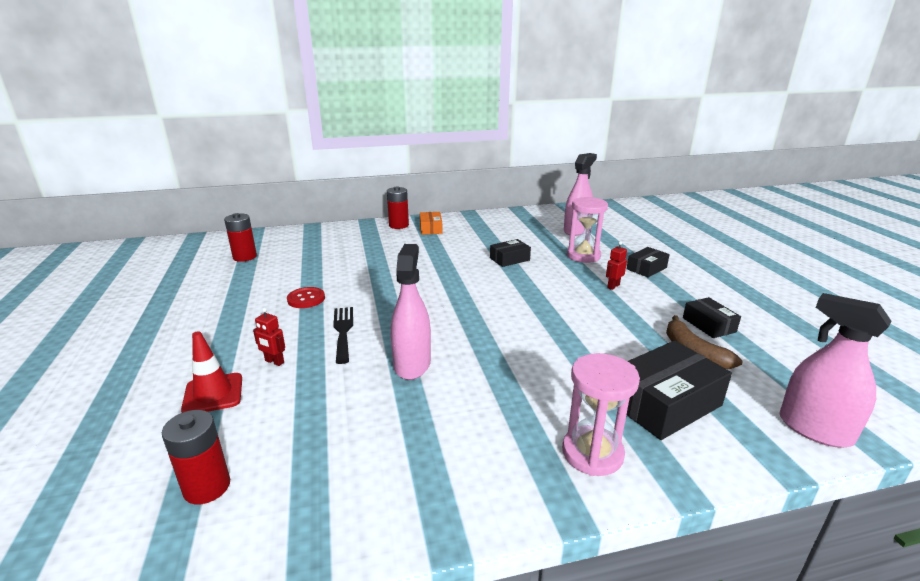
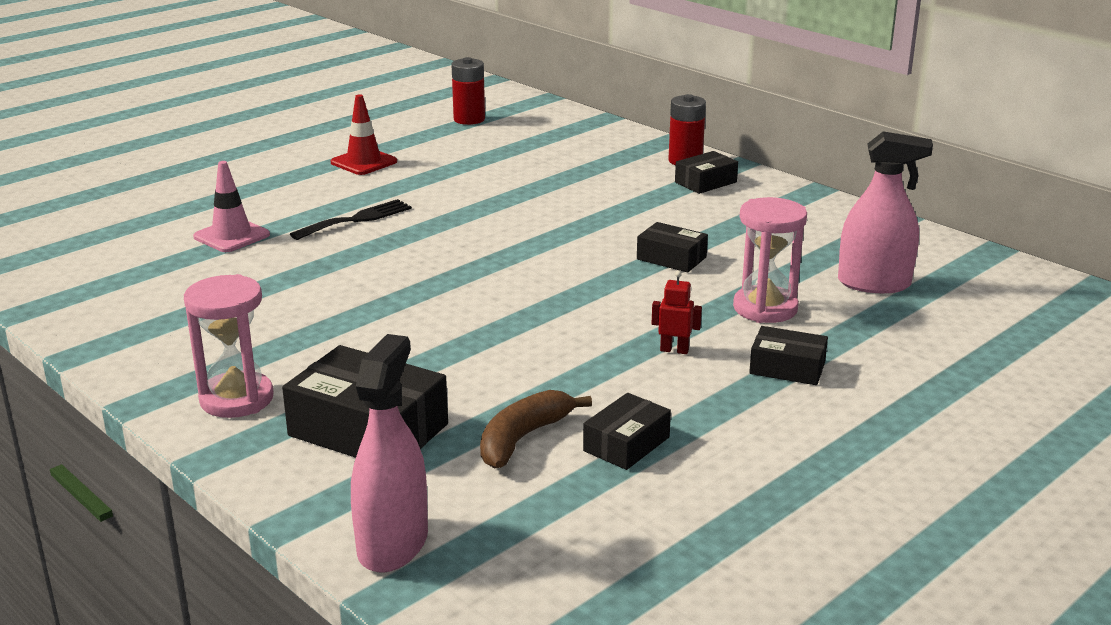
camera: 60 degrees right, 0 degrees up
red battery [162,410,230,504] -> none
red traffic cone [181,331,242,413] -> red traffic cone moved to [331,94,397,175]
red robot [253,308,285,366] -> none
red button [287,287,325,308] -> none
pink spray bottle [391,244,431,380] -> none
orange box [420,212,443,235] -> black box [675,151,738,194]
none -> pink traffic cone [193,161,270,252]

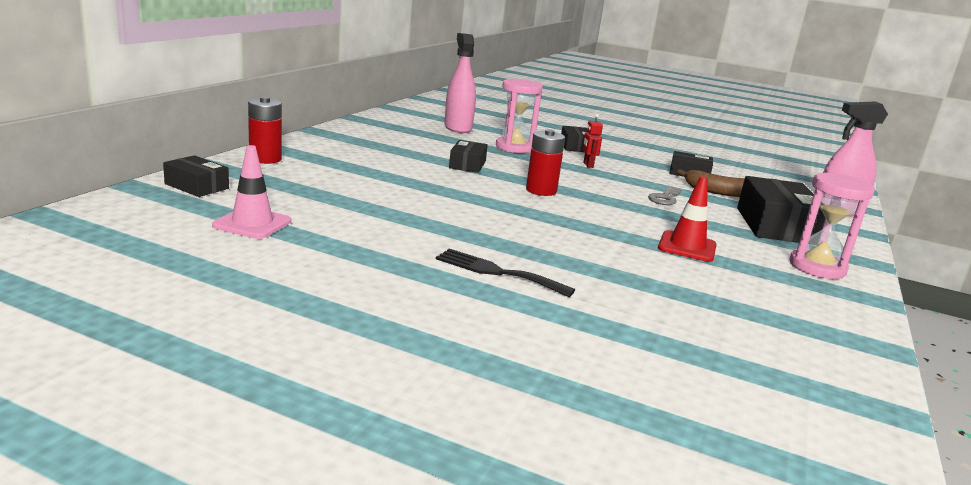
camera: 115 degrees left, 5 degrees down
pink traffic cone [193,161,270,252] -> pink traffic cone moved to [212,145,291,239]
red traffic cone [331,94,397,175] -> red traffic cone moved to [658,176,717,262]
red battery [451,57,485,125] -> red battery moved to [526,129,565,196]
black box [675,151,738,194] -> black box moved to [163,155,229,197]
none -> grey key [648,186,682,205]

